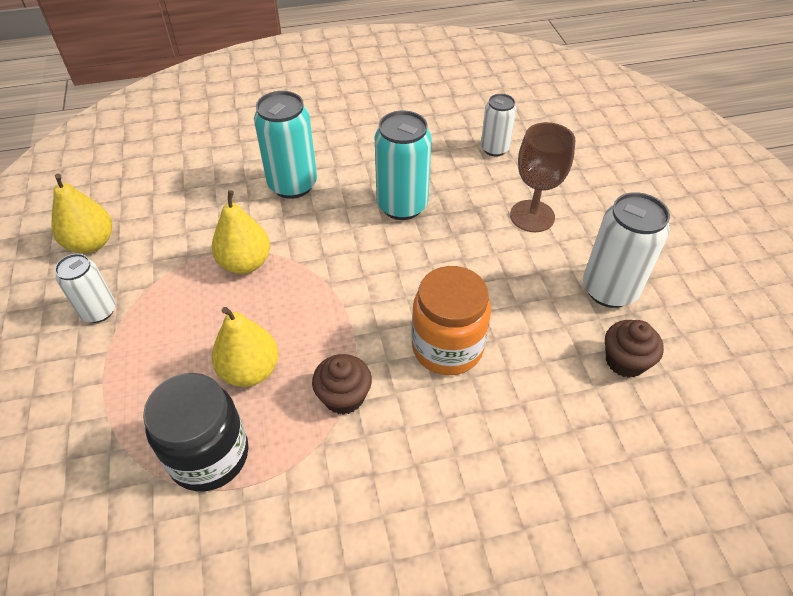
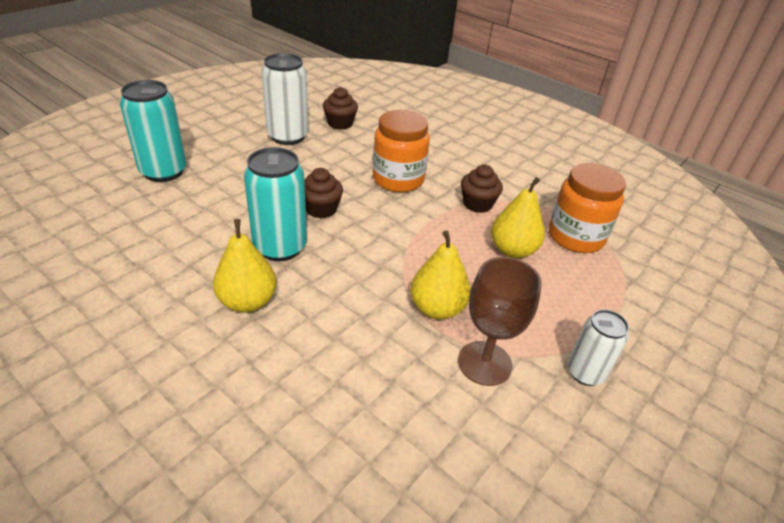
camera: 130 degrees left, 10 degrees down
yellow pear [51,173,112,253] -> yellow pear moved to [213,219,277,313]
black jar [143,373,248,492] -> orange jar [549,163,626,253]
turquoise can [254,91,317,199] -> turquoise can moved to [120,80,187,182]
white can [481,94,517,156] -> none
brown goblet [510,122,575,232] -> brown goblet moved to [458,257,542,386]
none -> brown cupcake [305,168,343,218]

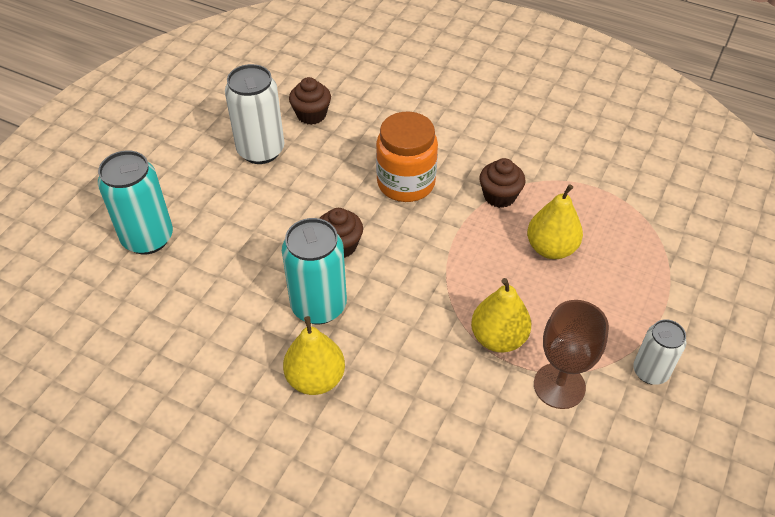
camera: 10 degrees left, 10 degrees up
orange jar [549,163,626,253] -> none

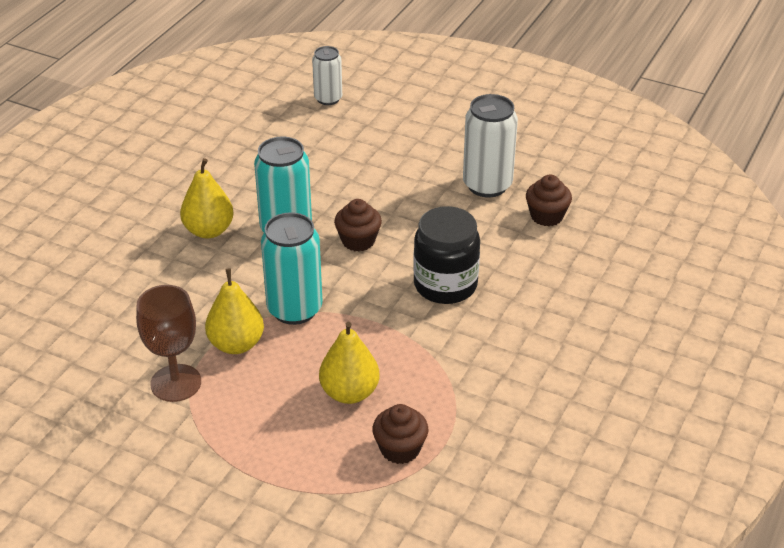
camera: 90 degrees right, 10 degrees down
turquoise can [98,150,173,254] -> turquoise can moved to [261,212,322,325]
orange jar [376,112,438,202] -> black jar [413,206,480,304]
brown cupcake [479,158,526,208] -> brown cupcake moved to [372,404,428,464]
white can [633,319,686,385] -> white can moved to [312,46,342,105]

